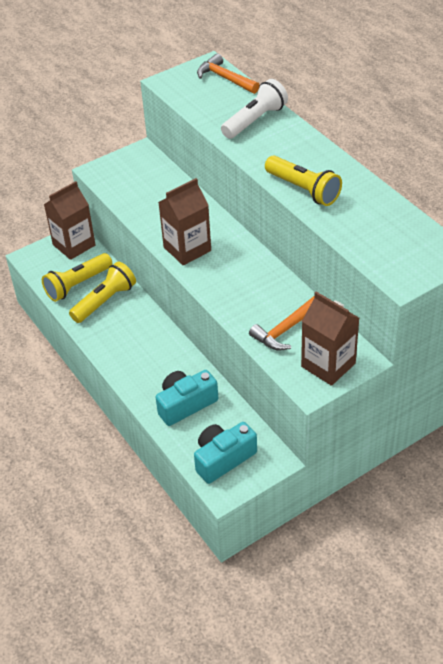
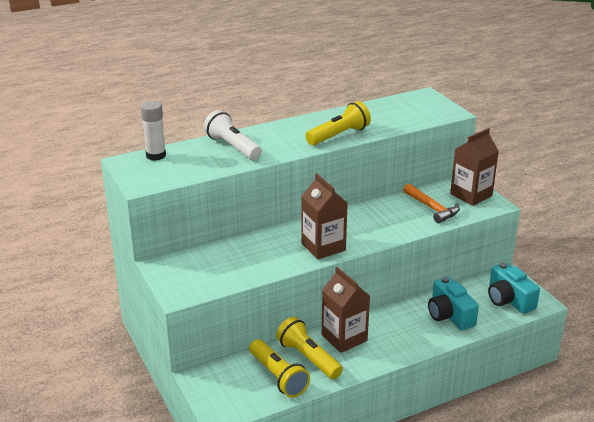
camera: 85 degrees left, 15 degrees down
brown carton [44,181,96,260] -> brown carton moved to [322,267,370,353]
orange hammer [197,54,260,94] -> white glue stick [141,101,166,161]

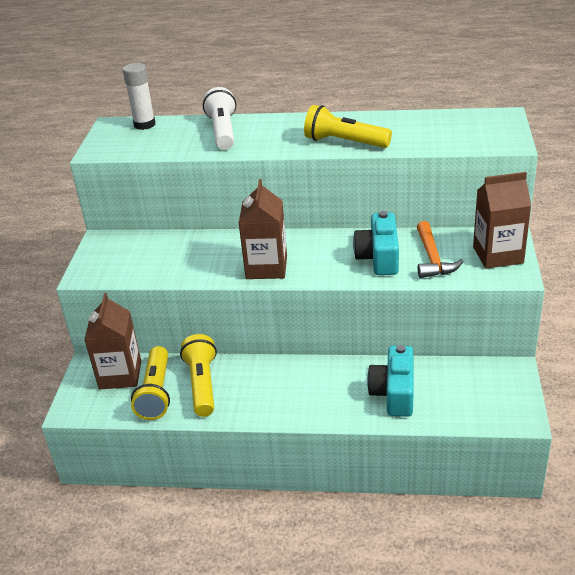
camera: 35 degrees right, 5 degrees up
yellow flashlight [305,101,371,145] -> yellow flashlight turned 150 degrees counterclockwise [304,105,392,148]
brown carton [322,267,370,353] -> brown carton moved to [84,293,141,389]
turquoise camera [488,262,540,314] -> turquoise camera moved to [353,211,399,275]

